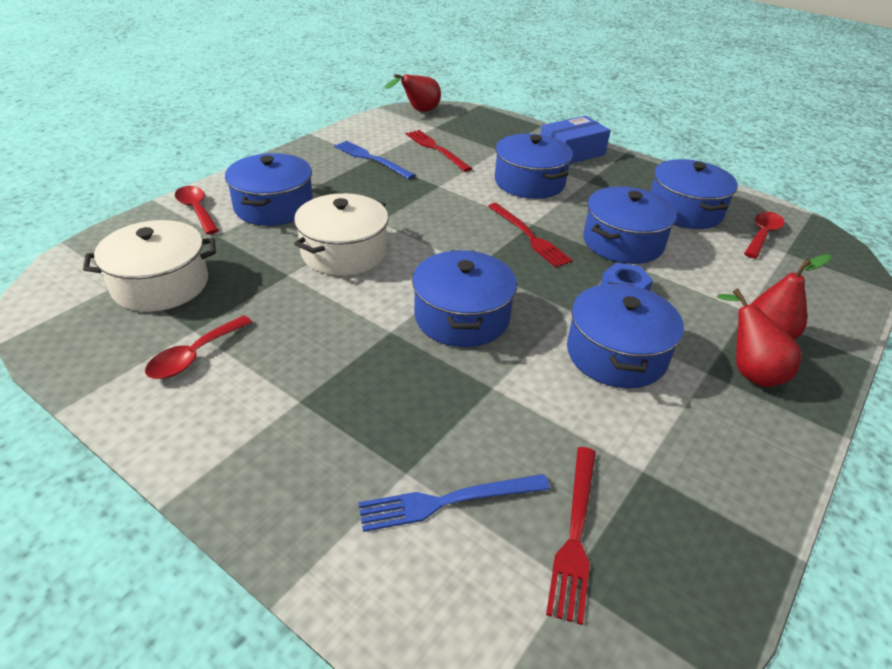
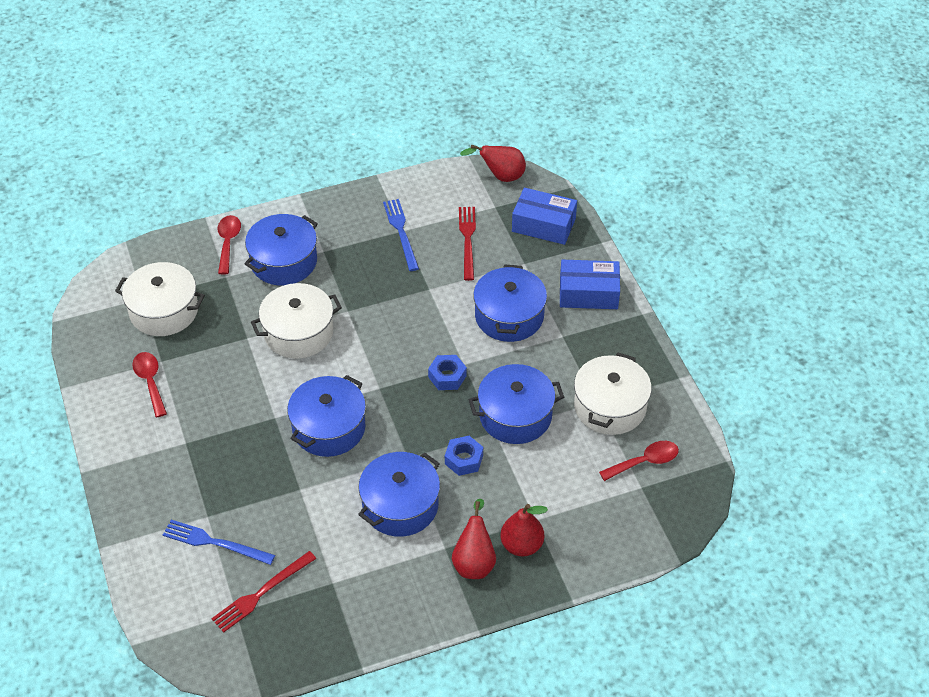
camera: 35 degrees right, 10 degrees up
red spoon [145,316,253,379] -> red spoon turned 90 degrees clockwise [132,352,167,417]
red fork [488,203,573,267] -> blue nut [428,355,467,390]
blue pot [651,159,738,229] -> white pot [574,353,652,435]
none -> blue box [512,188,577,245]

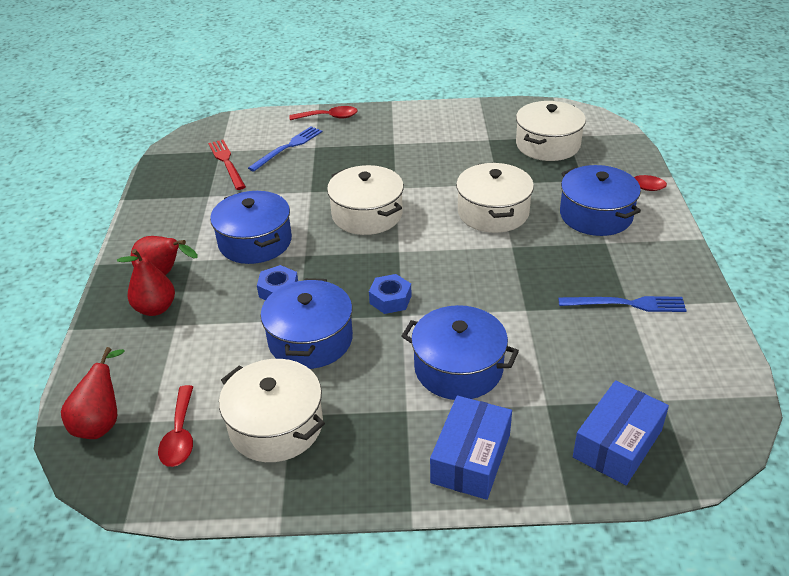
camera: 110 degrees right, 10 degrees down
red spoon [132,352,167,417] -> red spoon moved to [289,106,358,120]
blue pot [287,375,366,457] -> white pot [327,165,404,235]
red fork [459,207,476,281] -> none
red pear [460,144,526,182] -> red pear moved to [61,347,125,439]

